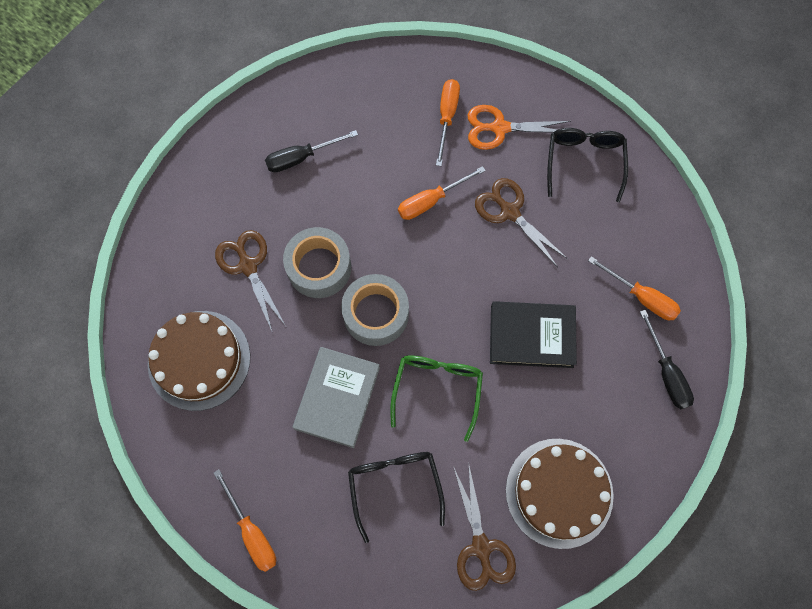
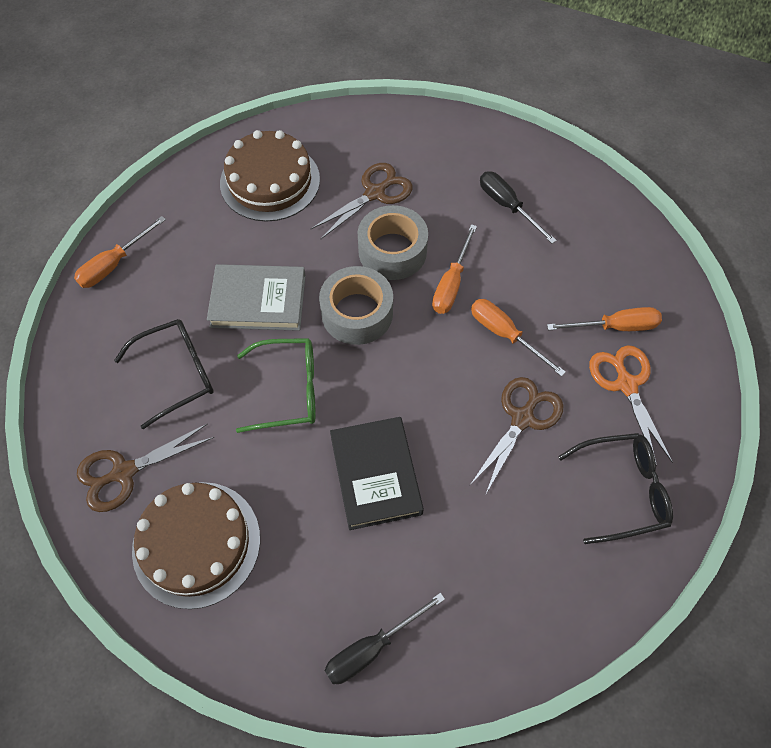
camera: 75 degrees right, 10 degrees down
orange screwdriver [588,256,681,320] -> orange screwdriver moved to [432,224,477,314]

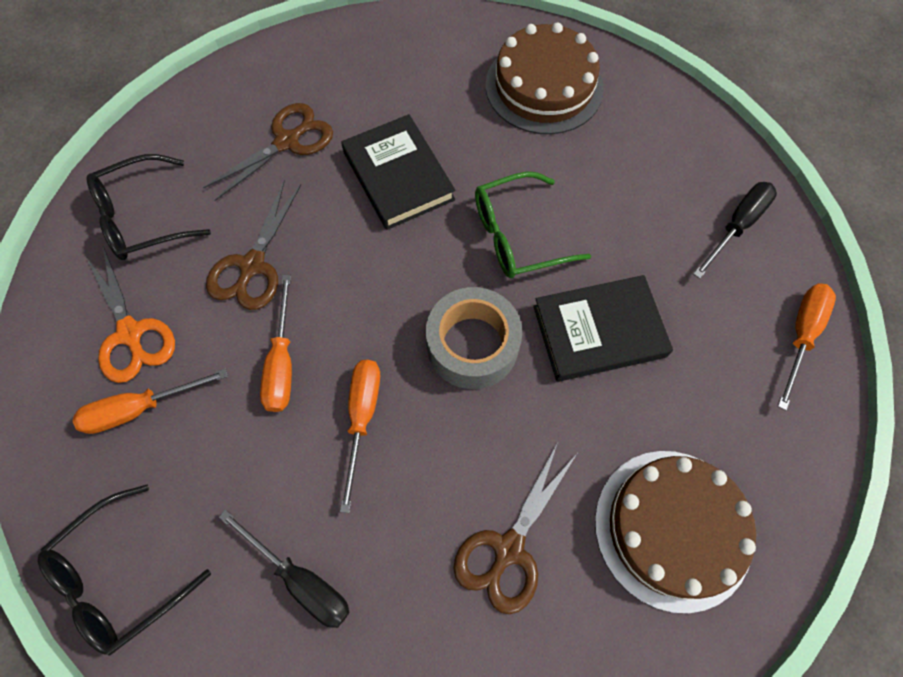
camera: 165 degrees right, 5 degrees up
brown scissors [77,423,214,512] -> brown scissors moved to [203,103,333,201]
black glasses [114,319,214,429] -> black glasses moved to [38,484,211,656]
grey book [207,264,306,331] -> black book [533,275,673,382]
black screwdriver [324,592,445,684] -> black screwdriver moved to [693,182,777,279]
grey tape [358,205,428,280] -> none
orange screwdriver [471,299,566,377] -> orange screwdriver turned 60 degrees clockwise [260,275,292,412]

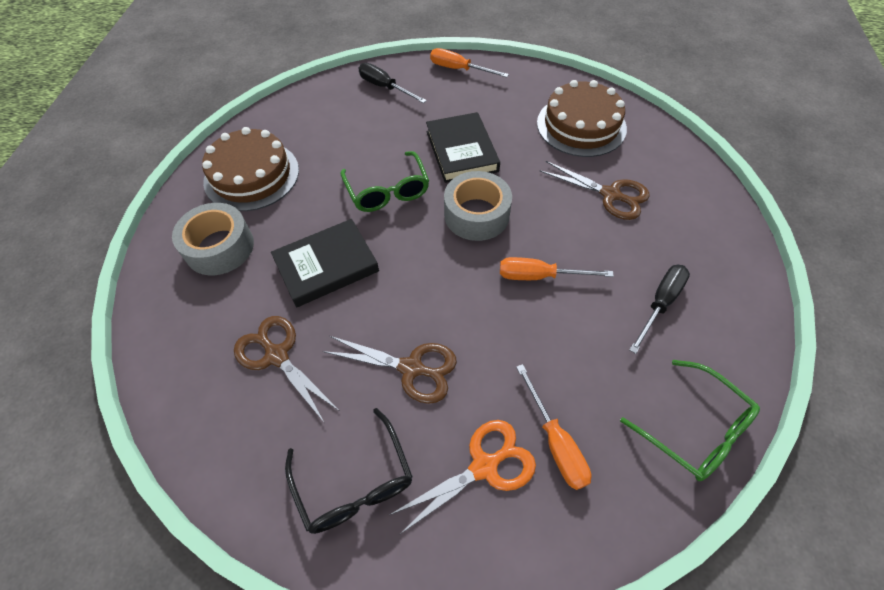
camera: 90 degrees left, 10 degrees down
black glasses [38,484,211,656] -> green glasses [620,360,760,481]
orange screwdriver [260,275,292,412] -> none
none -> grey tape [172,203,254,275]

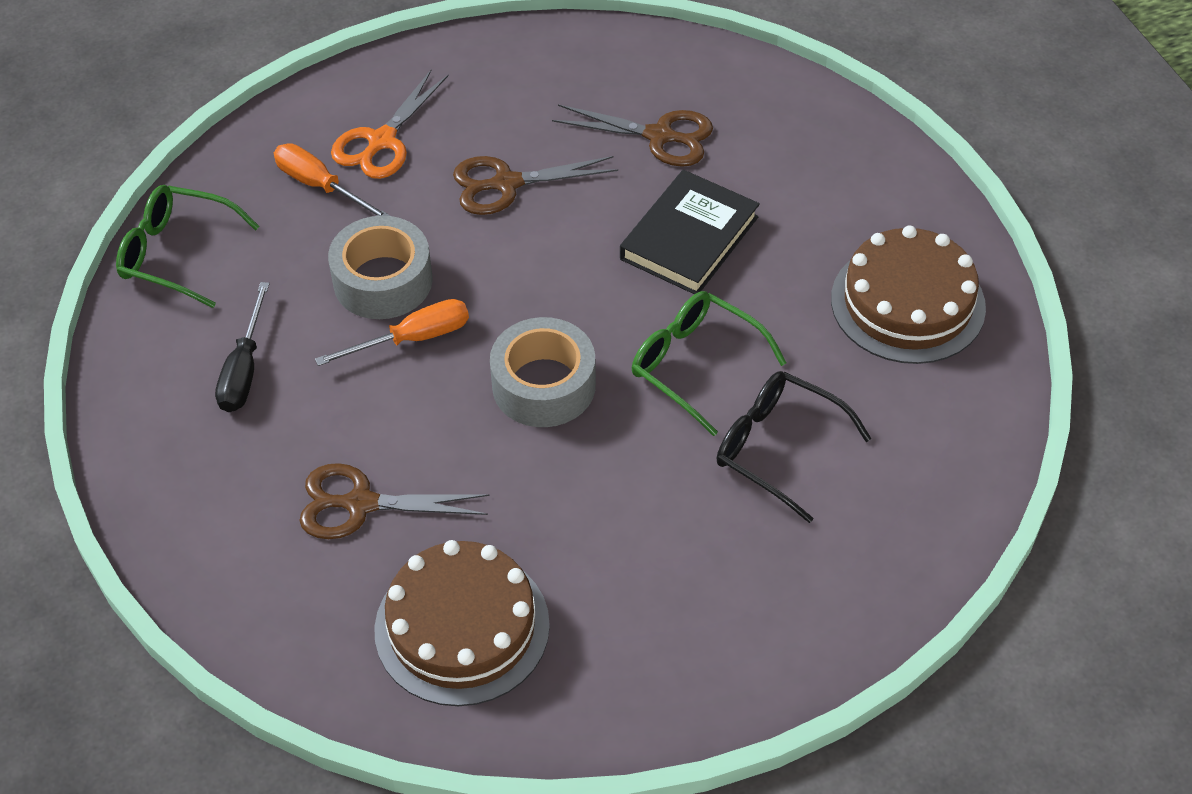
camera: 150 degrees right, 5 degrees down
grey tape [172,203,254,275] -> grey tape moved to [328,216,433,319]
black glasses [285,408,413,534] -> black glasses moved to [716,371,872,523]
black screwdriver [358,63,427,103] -> none
black book [426,112,500,183] -> none
orange screwdriver [430,48,509,77] -> none

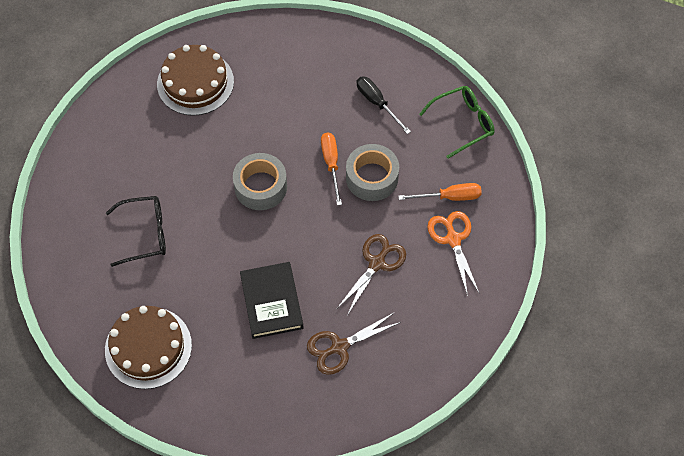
camera: 135 degrees right, 10 degrees up
brown scissors [299,463,490,539] -> none
orange screwdriver [315,299,469,366] -> orange screwdriver turned 150 degrees clockwise [321,132,342,206]
green glasses [632,291,786,436] -> none

